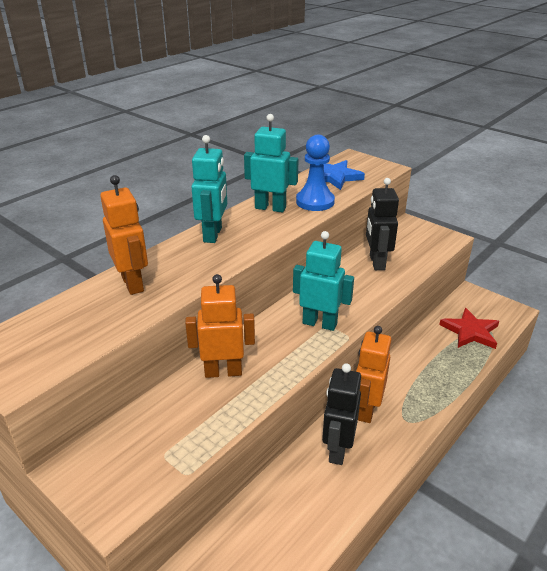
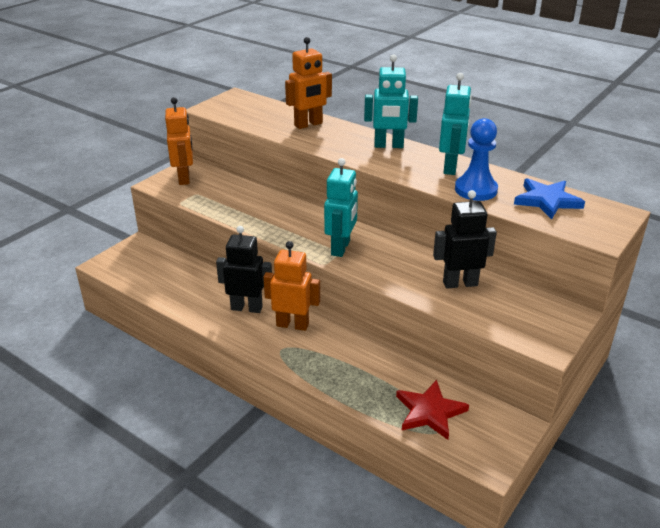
camera: 85 degrees right, 0 degrees up
orange robot [185,274,255,378] -> orange robot moved to [165,97,193,185]

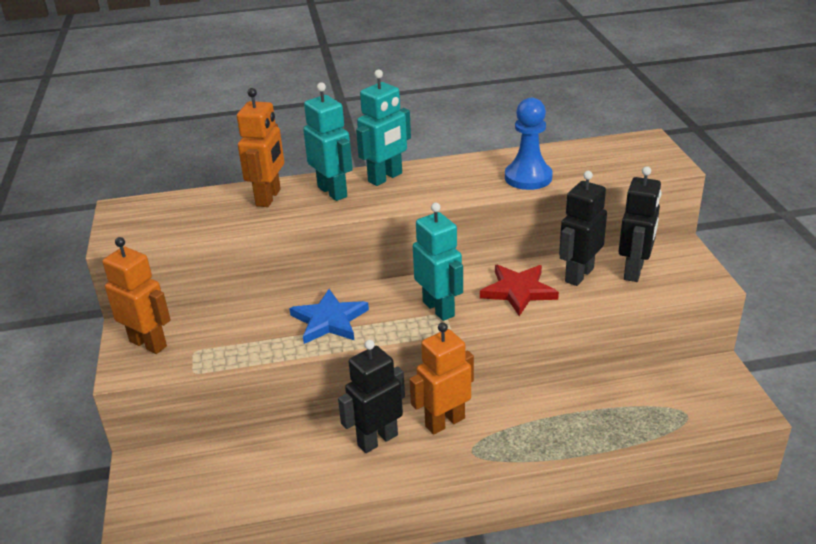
camera: 45 degrees left, 0 degrees up
red star [396,380,469,440] -> red star moved to [480,264,559,316]
turquoise robot [439,73,472,175] -> turquoise robot moved to [303,82,353,201]
blue star [514,178,585,220] -> blue star moved to [289,289,369,344]
none -> black robot [619,166,662,282]

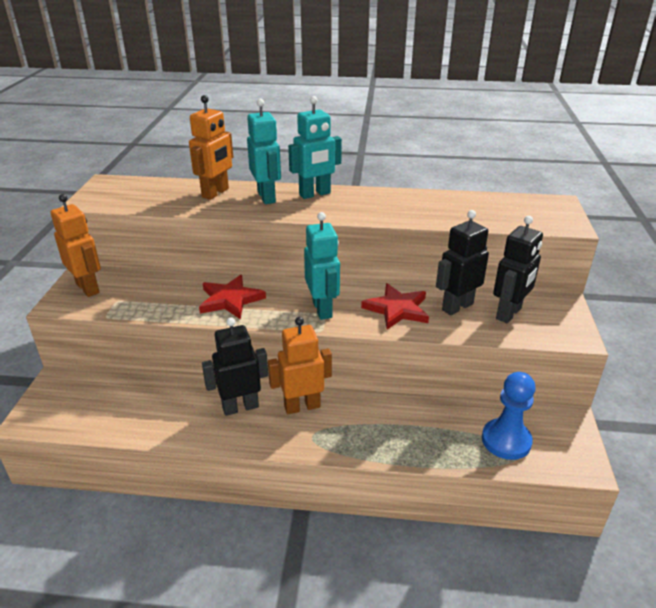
camera: 15 degrees right, 0 degrees up
blue star [289,289,369,344] -> red star [199,275,266,320]
blue pawn [505,98,553,190] -> blue pawn moved to [482,372,536,460]

